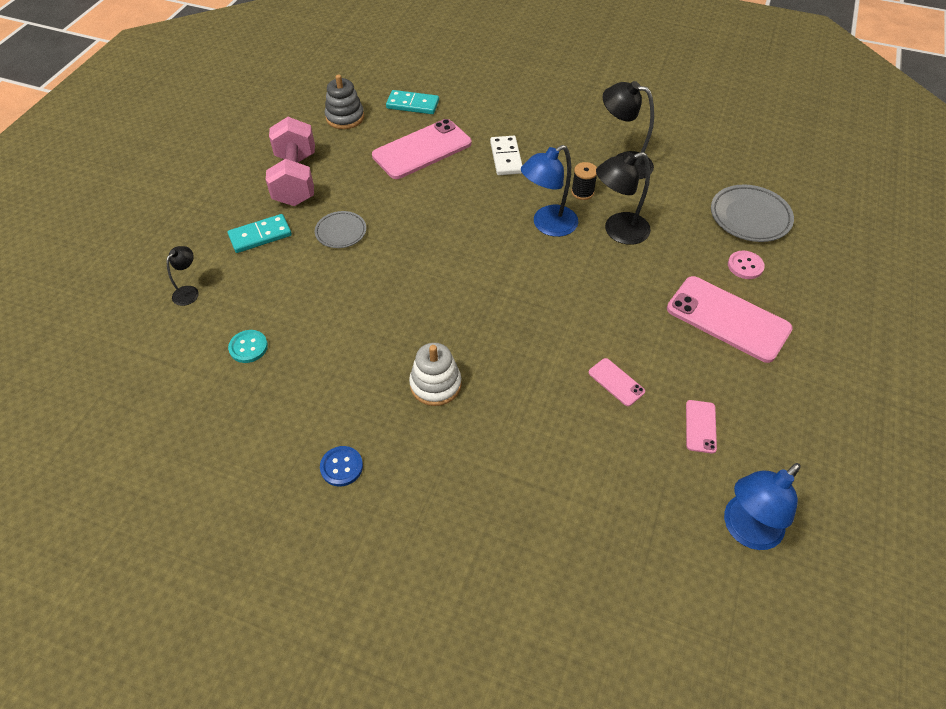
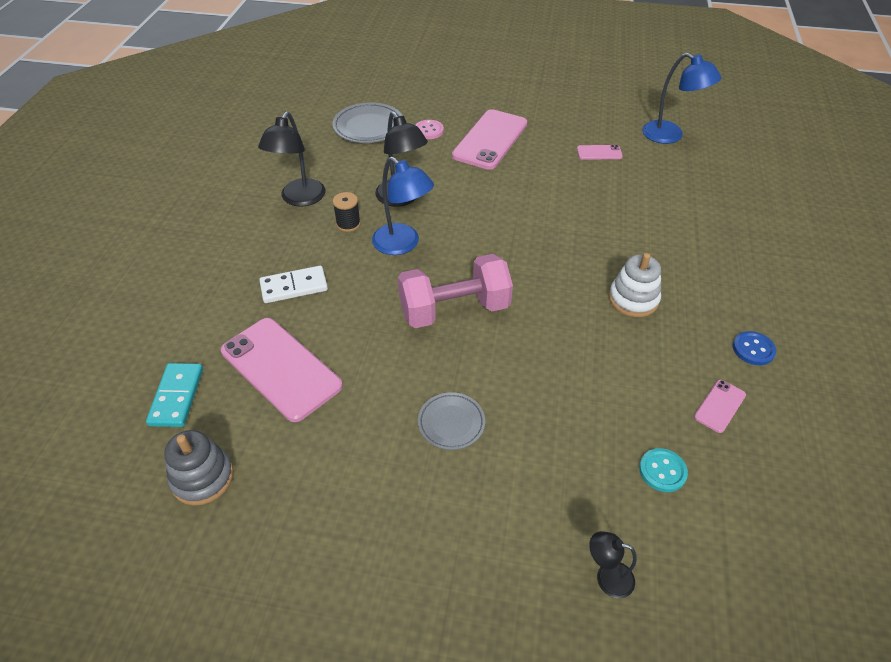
camera: 100 degrees left, 5 degrees down
turquoise domino [228,214,292,253] -> none
pink dumbbell [266,117,315,206] -> pink dumbbell moved to [398,254,513,328]
pink phone [588,358,645,406] -> pink phone moved to [694,380,746,433]

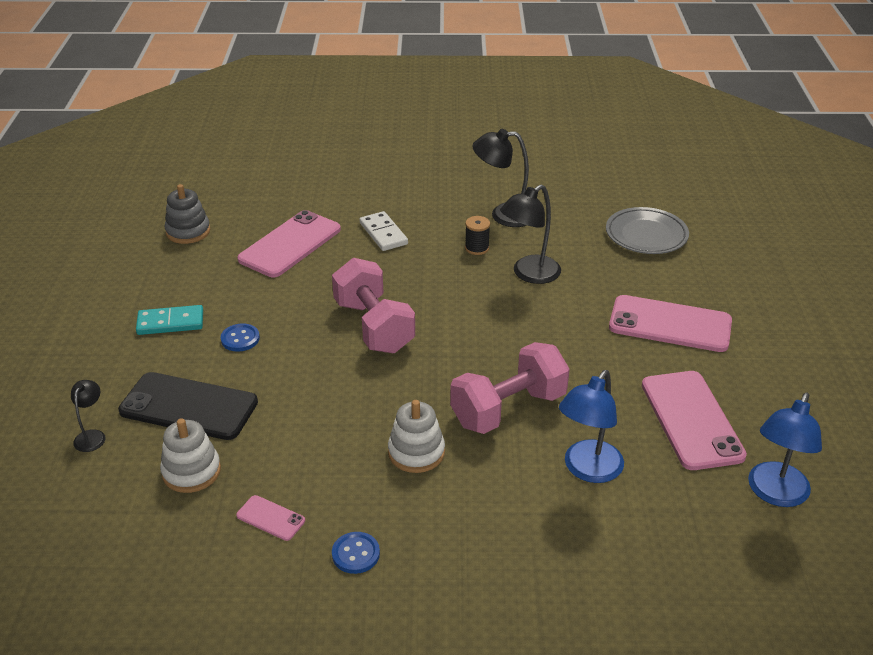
camera: 80 degrees right, 10 degrees down
turquoise domino [146,363,203,427] -> turquoise domino moved to [136,305,203,335]
blue lamp [372,157,434,255] -> blue lamp moved to [559,370,624,483]
pink button [416,120,444,139] -> none
grey plate [418,392,485,450] -> blue button [221,323,260,352]
pink phone [577,145,623,160] -> pink phone [642,371,747,470], size x2.19
turquoise button [639,448,688,492] -> white stacking toy [160,418,221,493]
none -> black phone [118,372,258,440]
none -> pink dumbbell [450,342,570,434]

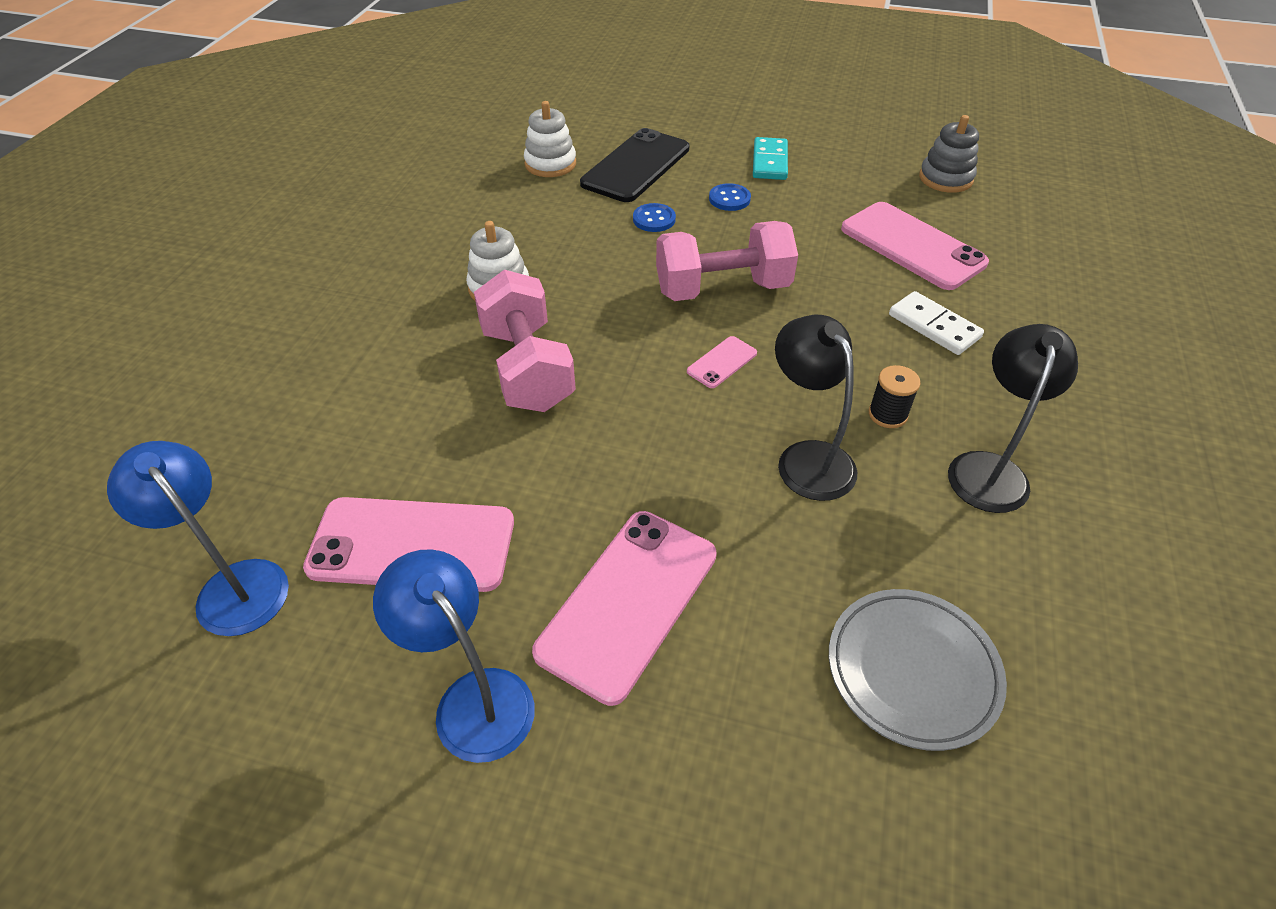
camera: 105 degrees right, 10 degrees up
black lamp [71,380,106,452] -> none
pink phone [236,495,305,541] -> pink phone moved to [687,336,757,388]
blue button [332,532,380,574] -> blue button moved to [633,203,676,232]
white domino [360,211,408,251] -> white domino turned 60 degrees clockwise [889,291,984,355]
blue lamp [559,370,624,483] -> blue lamp moved to [373,549,535,763]

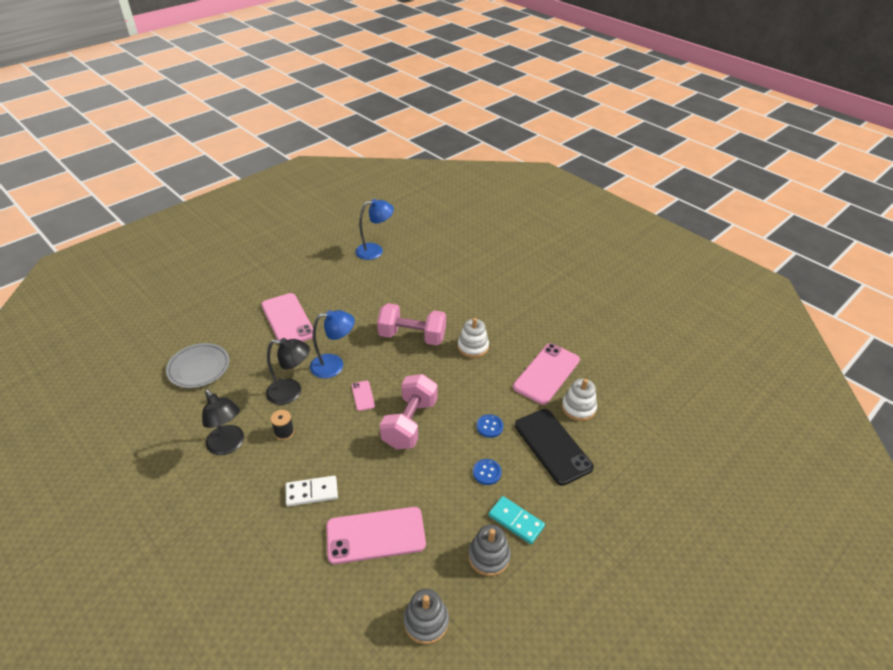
camera: 120 degrees right, 5 degrees down
pink phone [303,497,514,592] -> pink phone moved to [513,343,580,405]
blue lamp [373,549,535,763] -> blue lamp moved to [310,310,355,378]
none -> grey stacking toy [468,525,511,576]

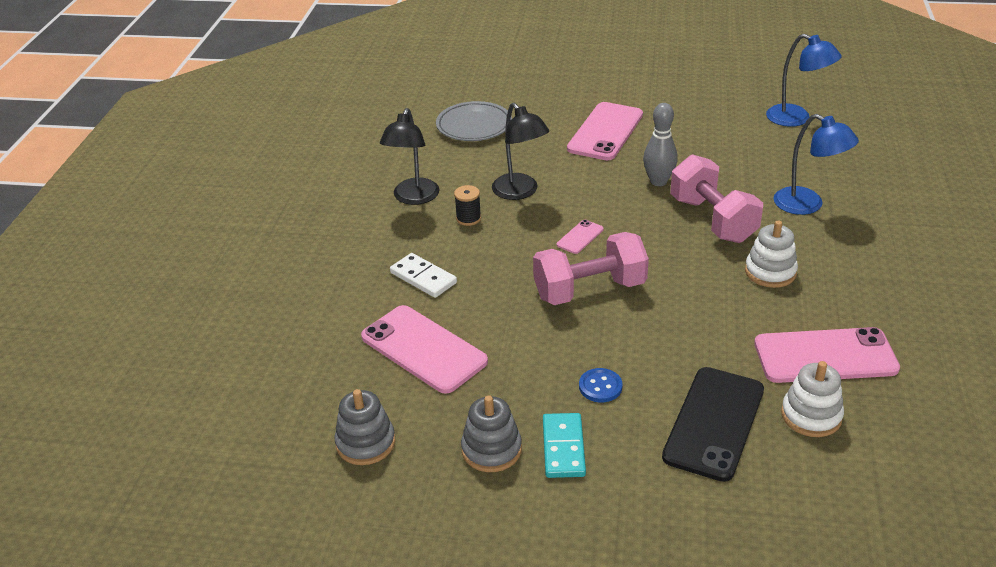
camera: 55 degrees right, 5 degrees down
blue lamp [310,310,355,378] -> blue lamp moved to [773,114,859,215]
blue button [476,414,503,438] -> none
none -> grey bowling pin [643,103,678,186]

